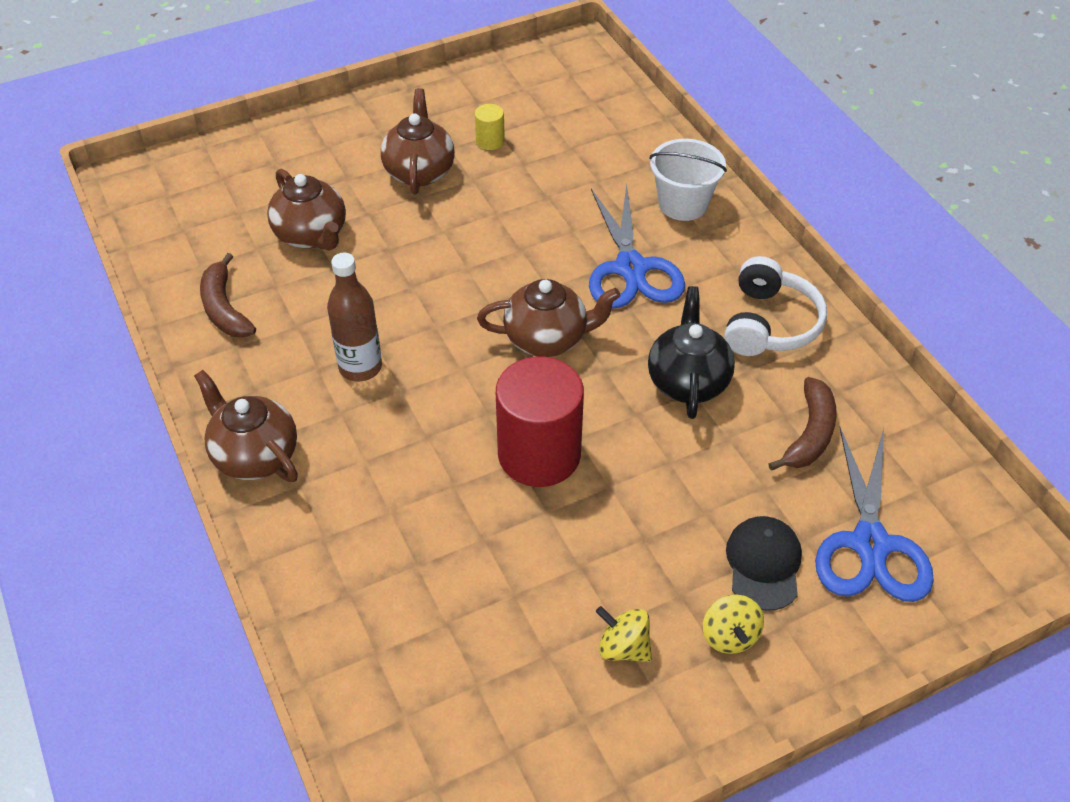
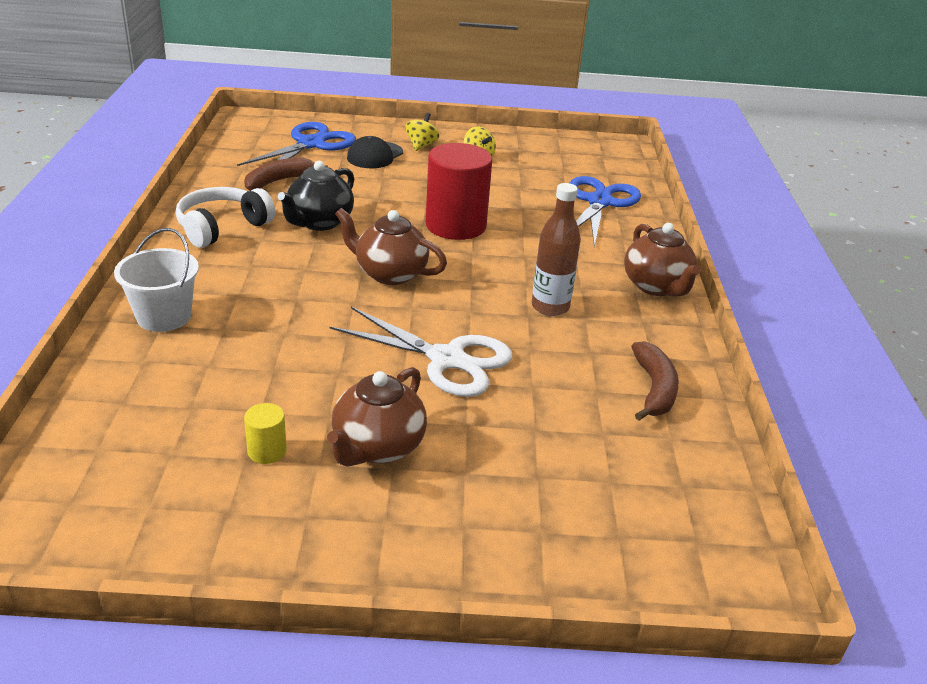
camera: 155 degrees left, 15 degrees down
brown teapot [267,169,346,251] -> none
blue scissors [589,184,685,309] -> blue scissors moved to [570,176,641,247]
none -> white scissors [329,307,512,397]

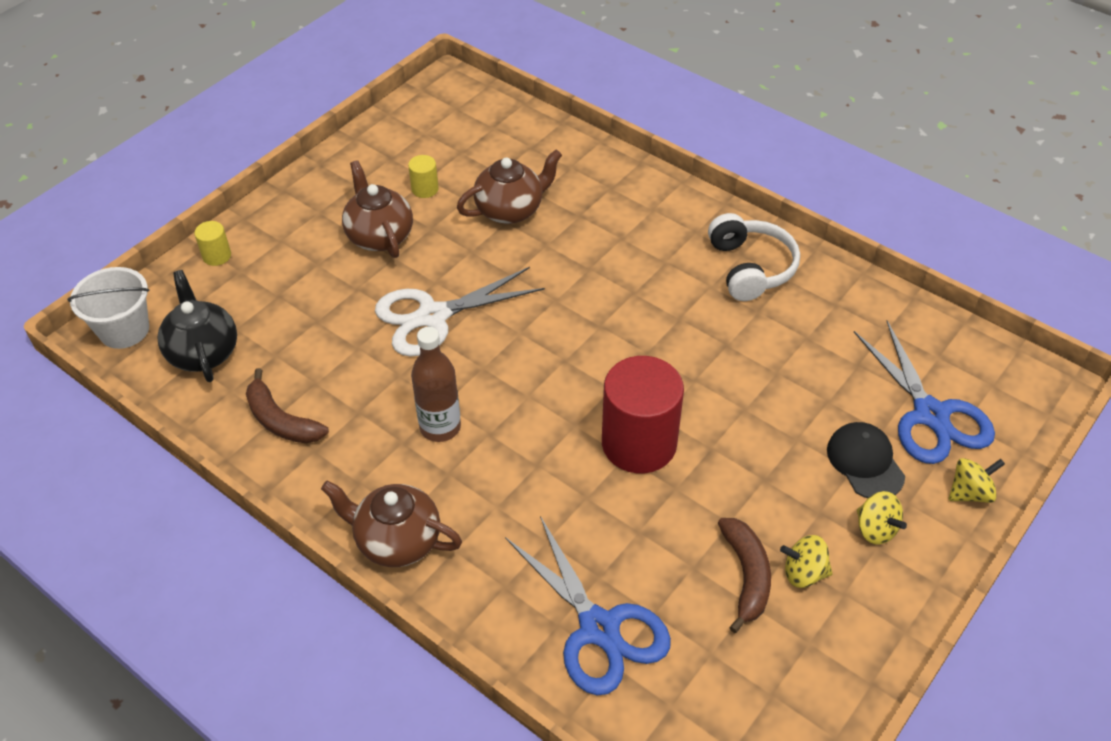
camera: 130 degrees right, 15 degrees up
white bucket [114,228,199,332] -> white bucket moved to [67,267,149,349]
brown banana [244,157,328,191] -> brown banana moved to [718,518,771,633]
black teapot [278,161,354,231] -> black teapot moved to [158,270,237,382]
brown teapot [335,208,447,285] -> brown teapot moved to [457,149,562,224]
none -> yellow cylinder [194,221,231,266]
none -> yellow spinning top [949,458,1005,503]

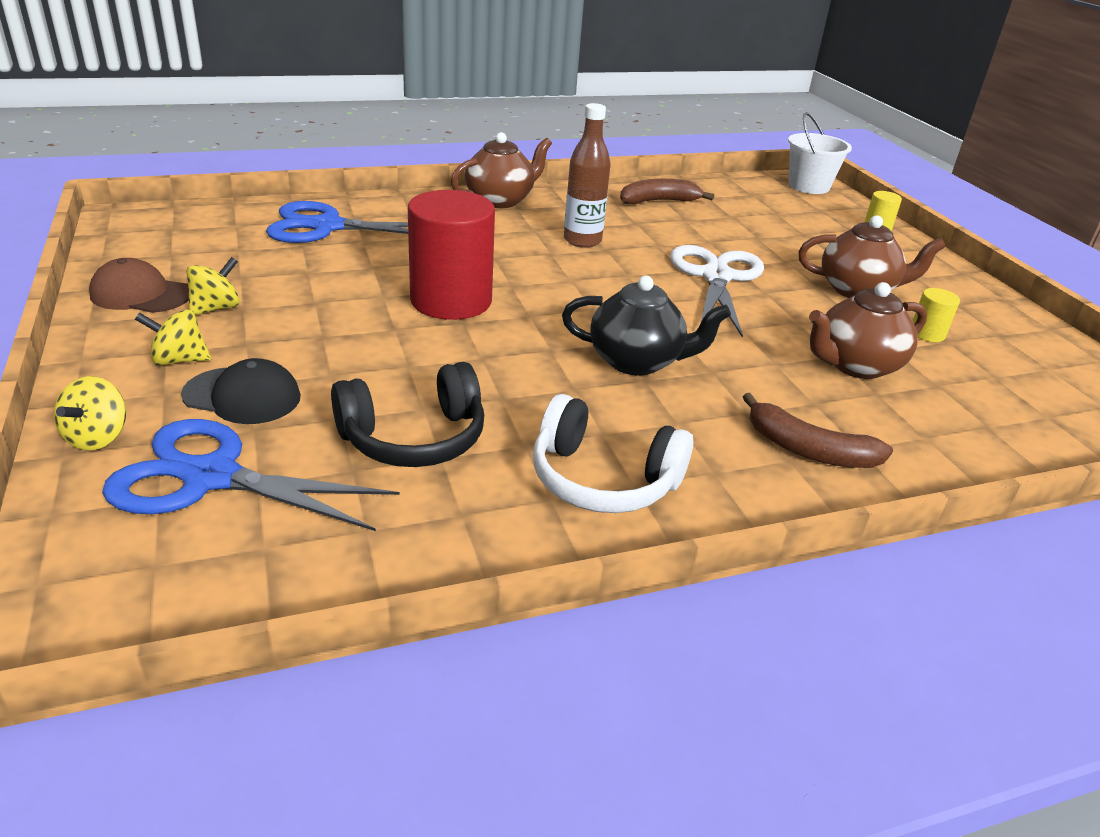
camera: 120 degrees right, 15 degrees down
black teapot [158,270,237,382] -> black teapot moved to [562,276,731,375]
brown teapot [457,149,562,224] -> brown teapot turned 60 degrees clockwise [809,282,927,379]
brown banana [718,518,771,633] -> brown banana moved to [743,393,893,468]
none -> brown cap [89,258,189,313]
none -> black headphones [331,362,484,467]

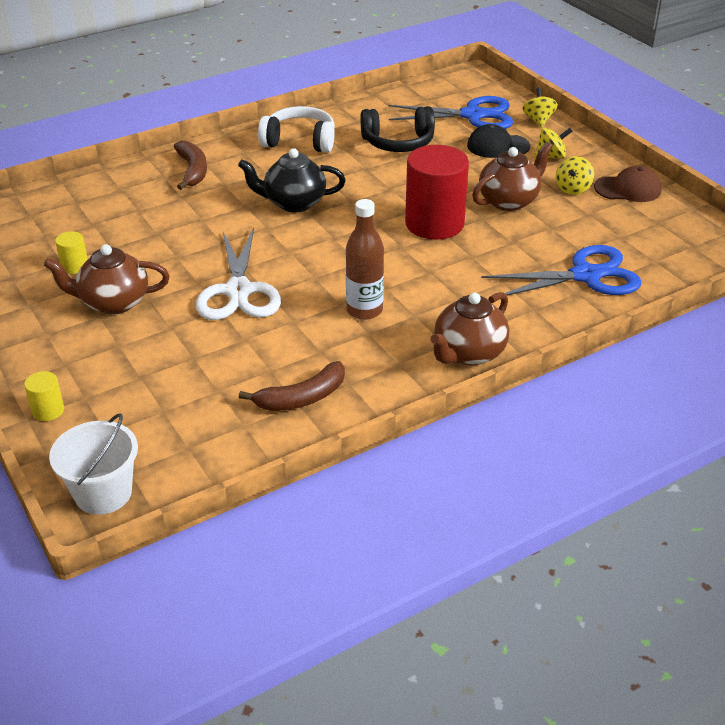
camera: 170 degrees right, 5 degrees up
black headphones [331,362,484,467] -> black headphones turned 150 degrees counterclockwise [360,106,435,152]
brown banana [743,393,893,468] -> brown banana turned 60 degrees clockwise [174,141,207,190]
brown teapot [809,282,927,379] -> brown teapot moved to [472,142,553,211]

